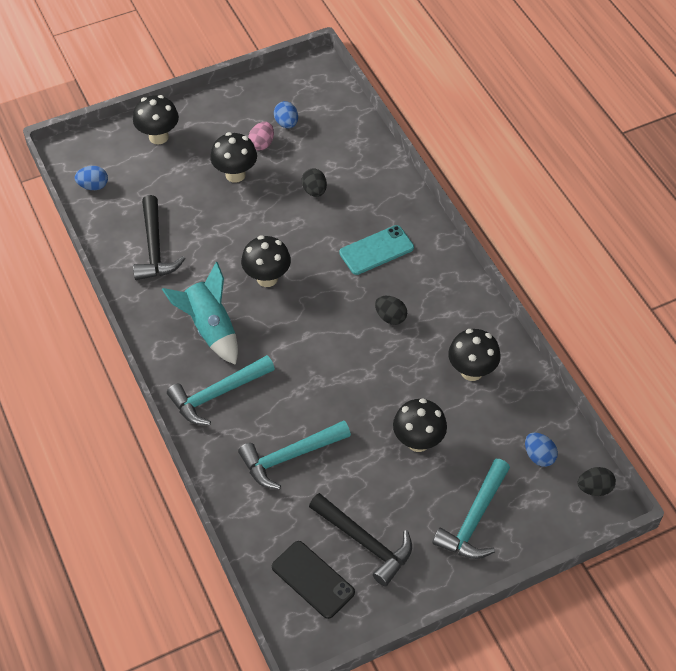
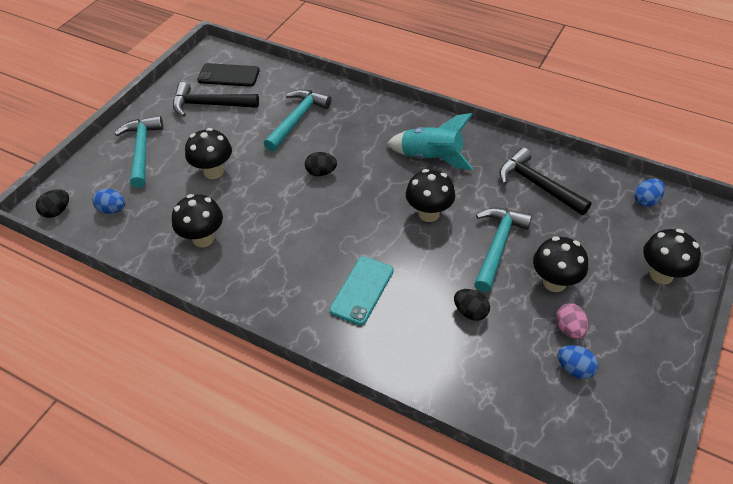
camera: 145 degrees right, 5 degrees down
turquoise hammer [167,355,275,425] -> turquoise hammer moved to [474,208,532,292]
black egg [375,296,407,325] -> black egg moved to [305,152,337,176]

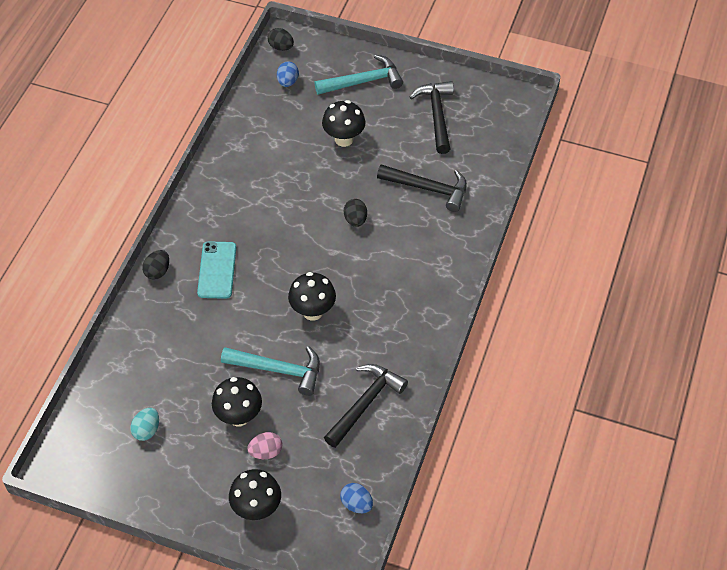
camera: 80 degrees right, 5 degrees up
black mushroom [172,194,223,248] -> none
black phone [197,63,260,87] -> none
turquoise hammer [264,89,332,152] -> black hammer [377,164,467,212]
turquoise phone [330,257,393,325] -> turquoise phone turned 75 degrees clockwise [197,241,236,299]
turquoise rocket [386,113,473,170] -> none
black egg [454,289,490,321] -> black egg moved to [142,250,169,280]
pink egg [556,303,588,339] -> pink egg moved to [247,432,283,459]
blue egg [558,345,598,379] -> turquoise egg [130,408,159,441]

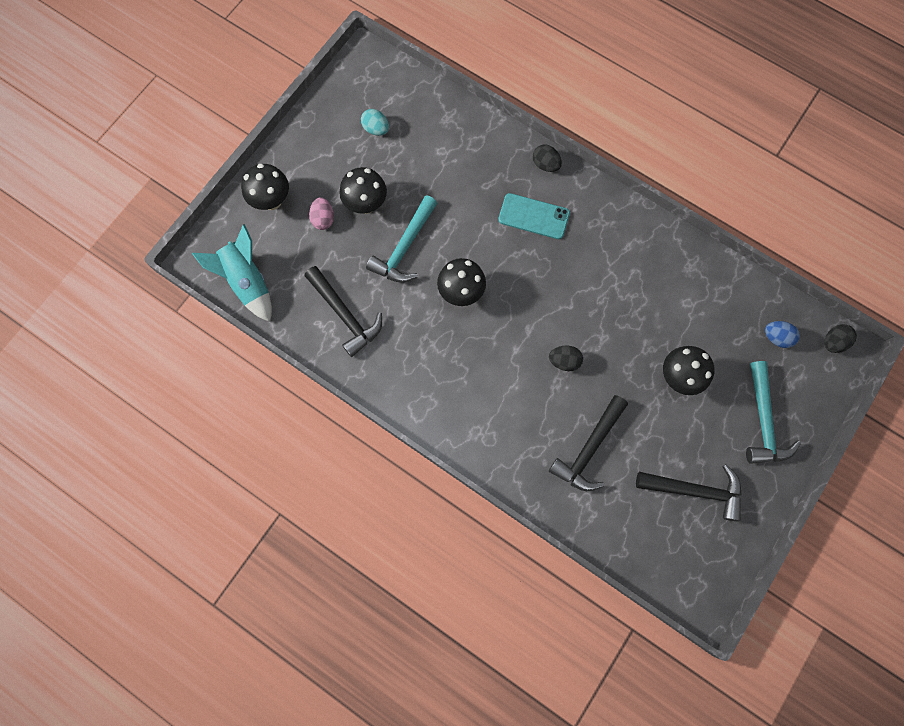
camera: 105 degrees right, 20 degrees up
blue egg [340,483,373,513] -> turquoise rocket [192,224,272,322]

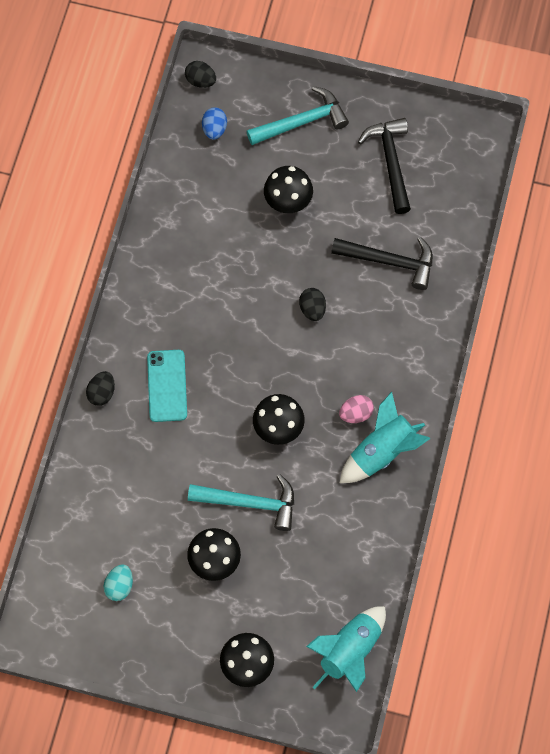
camera: 110 degrees left, 5 degrees down
black hammer [304,266,382,357] -> none
pink egg [309,197,334,230] -> pink egg moved to [339,395,374,423]
none -> turquoise rocket [340,392,431,483]

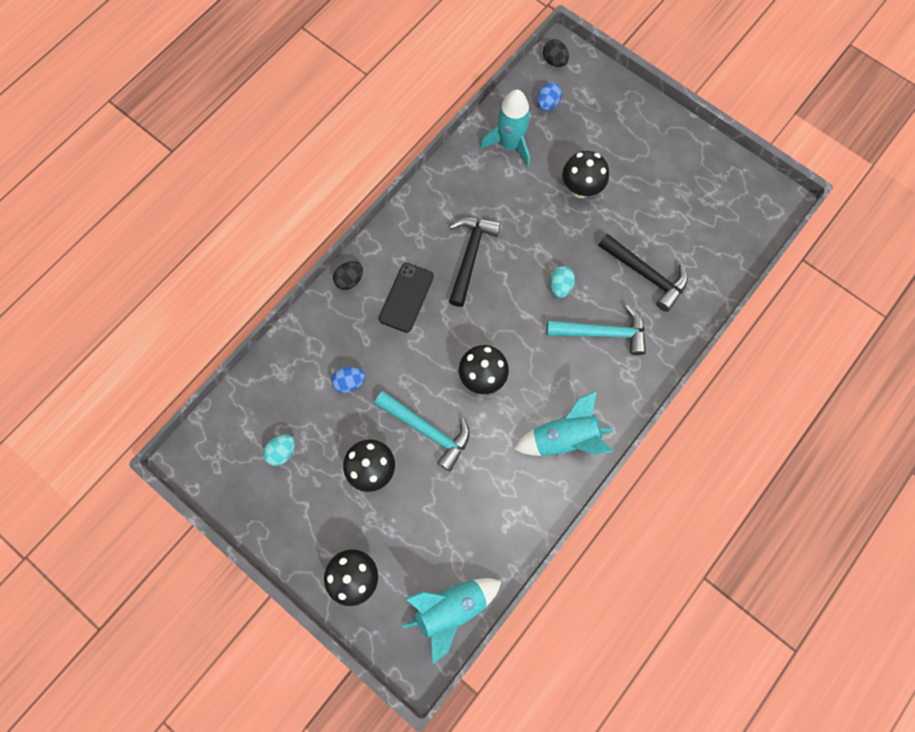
camera: 25 degrees right, 5 degrees up
turquoise phone [147,350,187,422] -> black phone [379,263,434,333]
turquoise hammer [246,86,349,145] -> turquoise hammer moved to [546,304,646,355]
black egg [299,288,326,321] -> turquoise egg [550,266,575,298]
pink egg [339,395,374,423] -> none
black hammer [358,118,411,214] -> black hammer moved to [449,217,501,307]
none -> blue egg [331,367,365,393]
none -> turquoise rocket [480,90,531,168]

